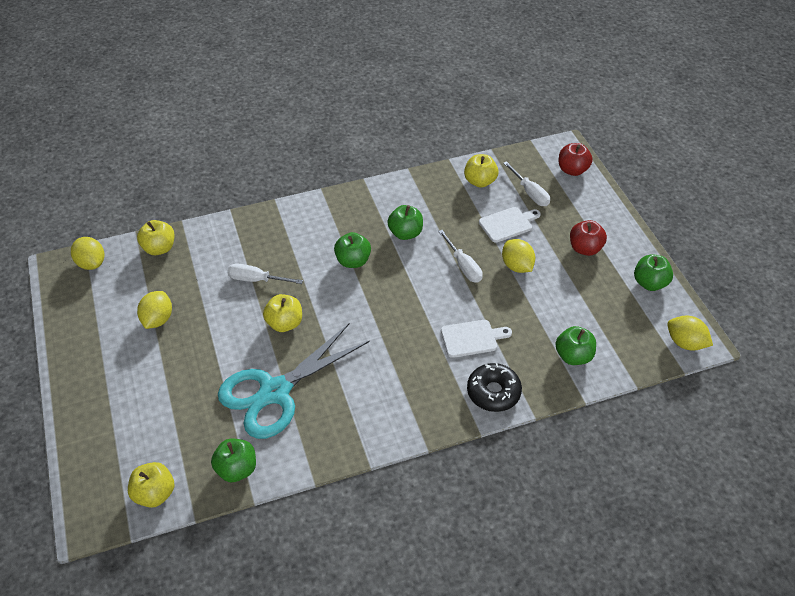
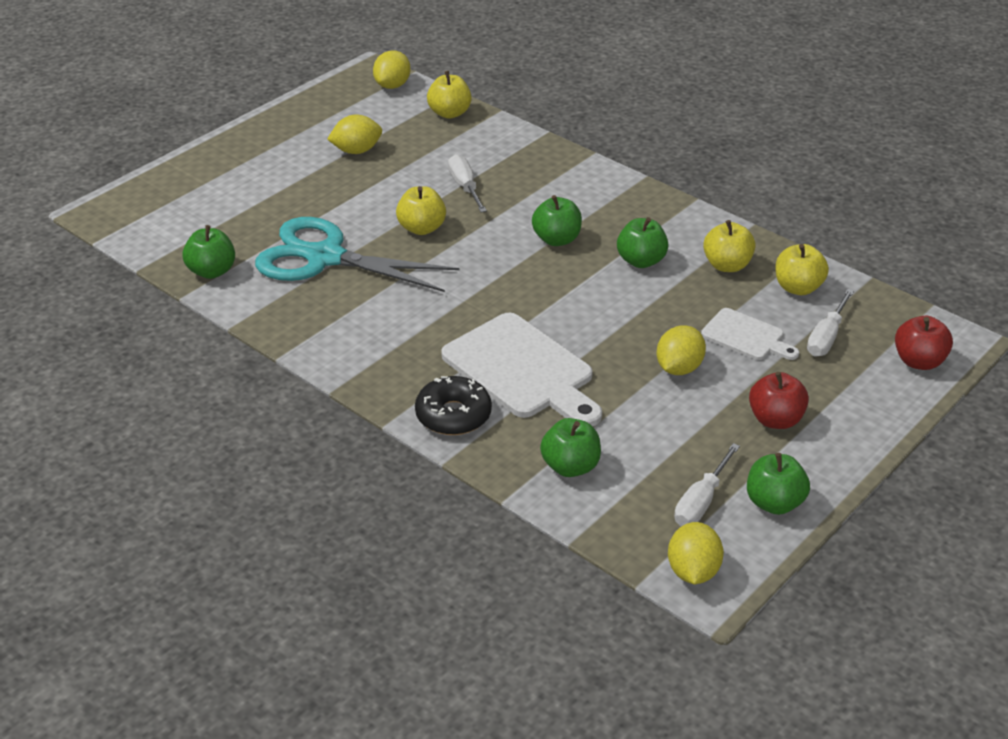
camera: 60 degrees right, 10 degrees down
yellow apple [128,462,174,508] -> yellow apple moved to [703,220,756,272]
white screwdriver [438,230,483,283] -> white screwdriver moved to [674,443,740,526]
white cutting board [441,320,512,358] -> white cutting board [441,313,602,426], size x1.83

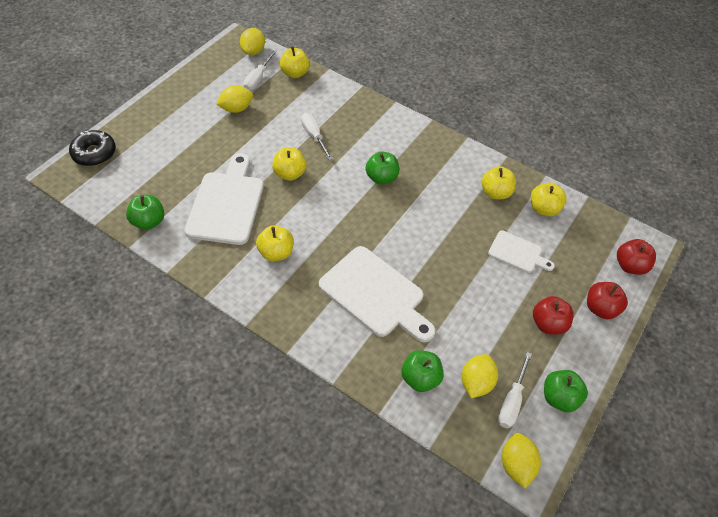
camera: 10 degrees left, 15 degrees up
turquoise scissors [255,217,459,292] -> white cutting board [184,153,264,245]
black donut [415,376,492,435] -> black donut moved to [69,130,116,166]
green apple [617,217,669,268] -> none
yellow lemon [657,325,706,375] -> yellow lemon moved to [462,354,498,398]
white screwdriver [807,289,854,356] -> white screwdriver moved to [243,51,276,91]
none -> yellow apple [256,225,293,262]
none -> red apple [587,282,628,319]

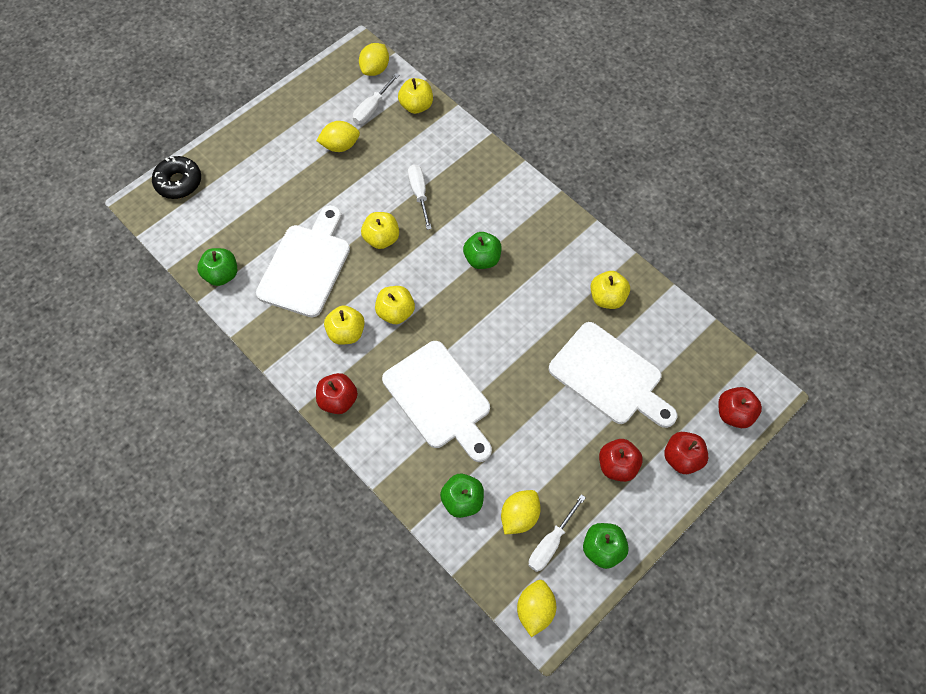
camera: 15 degrees right, 10 degrees up
white cutting board [488,230,555,273] -> white cutting board [549,322,677,428], size x1.83
yellow apple [531,182,566,216] -> yellow apple moved to [375,286,415,324]
none -> red apple [316,373,358,414]

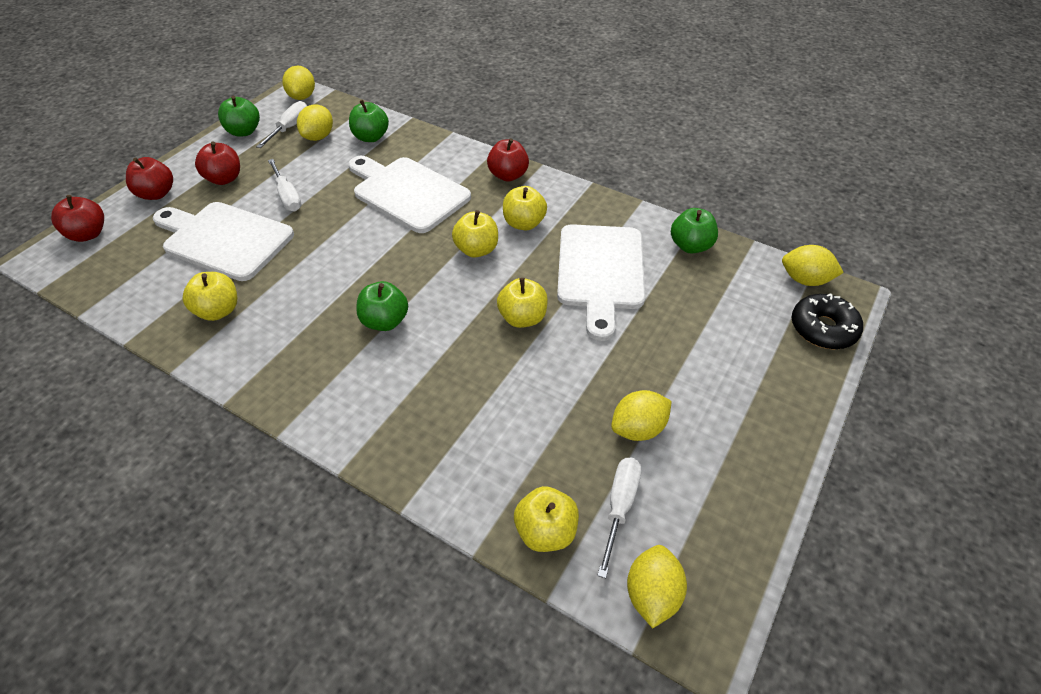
camera: 165 degrees right, 15 degrees down
white screwdriver [408,165,432,230] -> white screwdriver moved to [268,159,302,211]
none -> yellow lemon [782,245,844,286]

